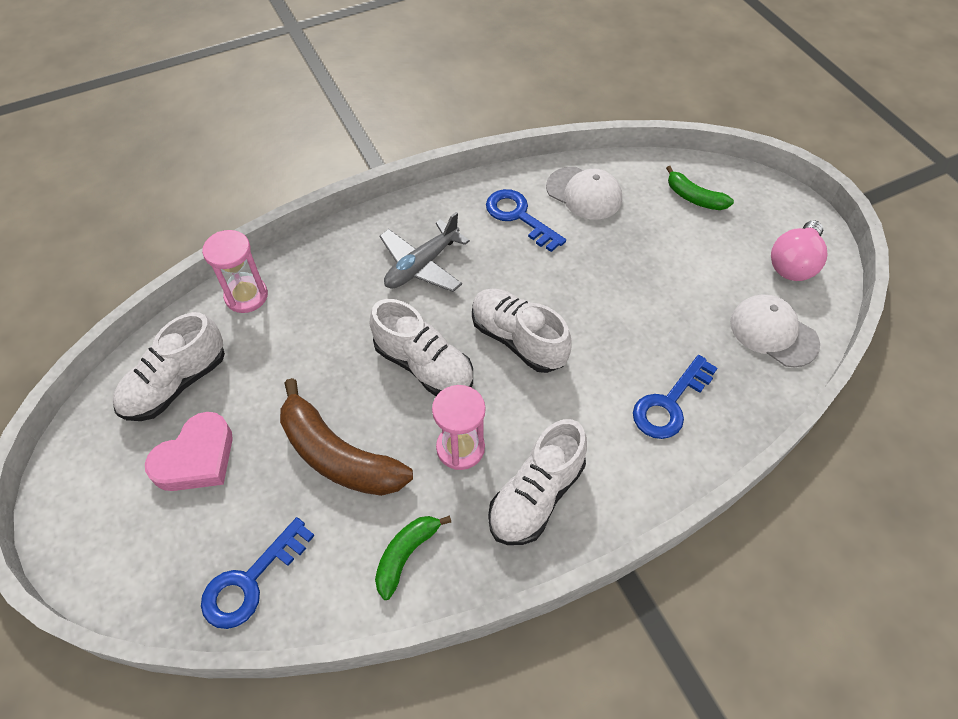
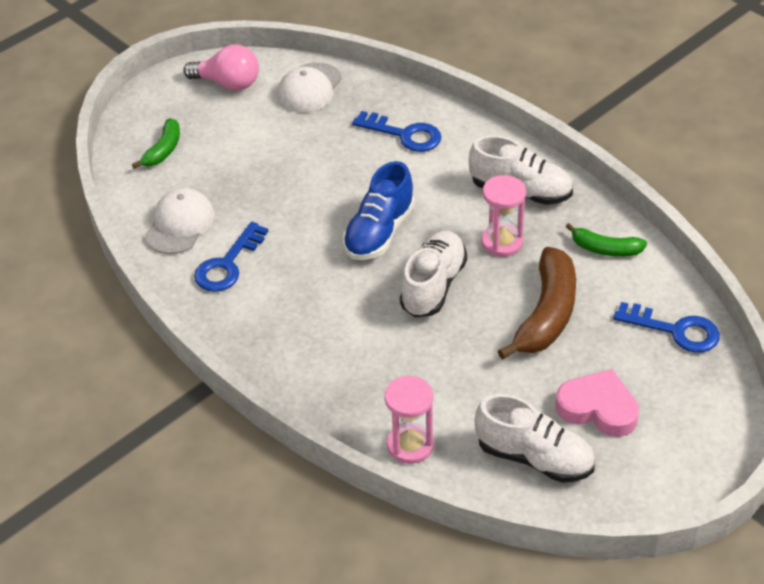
camera: 105 degrees left, 10 degrees down
grey plane [380,212,470,292] -> none
white shoe [472,288,572,373] -> blue shoe [343,161,415,260]

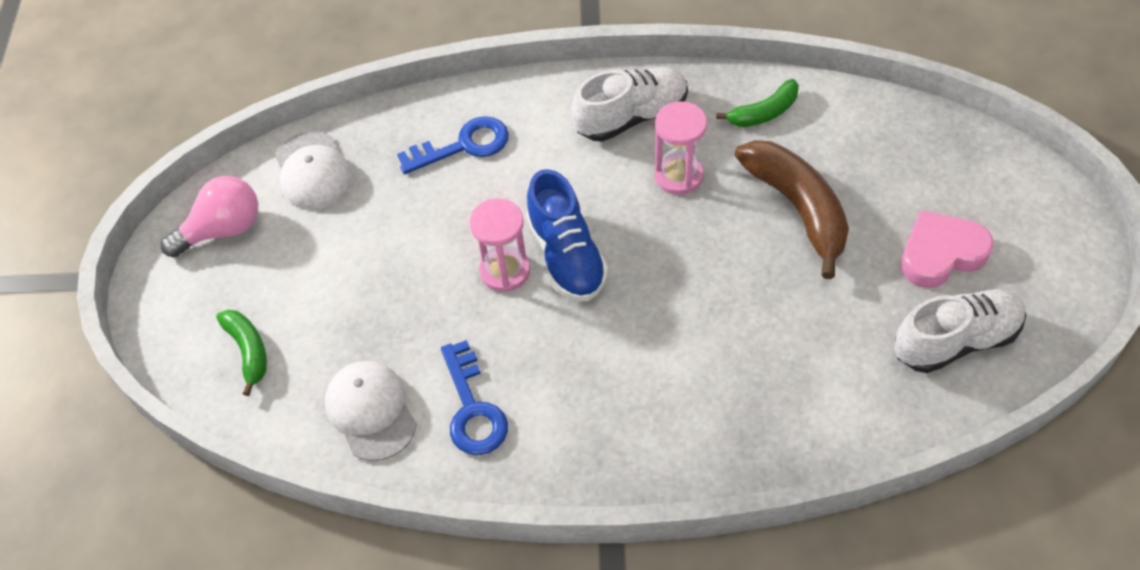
camera: 45 degrees left, 10 degrees up
pink hourglass [385,376,434,464] -> pink hourglass moved to [469,198,530,292]
white shoe [400,231,467,317] -> none
blue key [613,302,720,353] -> none

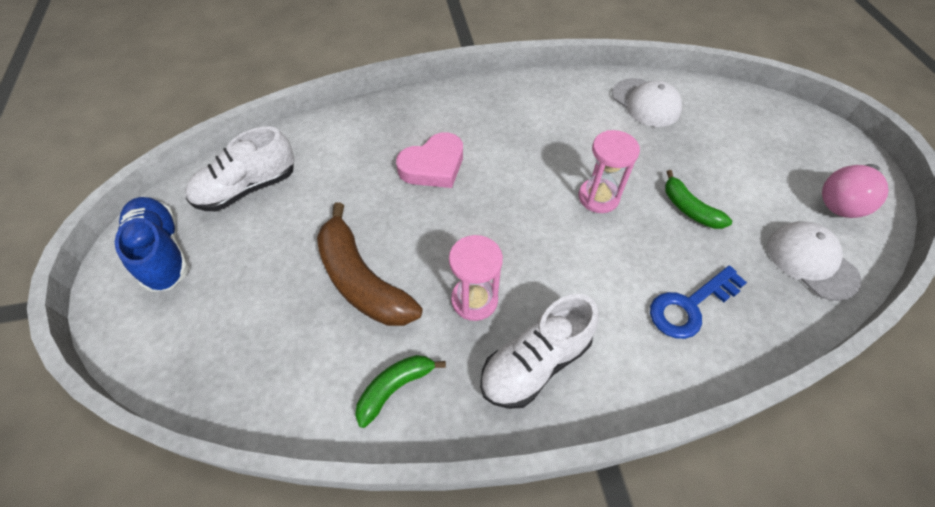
camera: 165 degrees right, 0 degrees up
green banana [216,310,267,396] -> green banana moved to [665,170,732,229]
blue key [441,340,508,455] -> none
blue shoe [526,169,608,301] -> blue shoe moved to [115,197,189,292]
pink heart [901,210,993,288] -> pink heart moved to [396,132,463,188]

